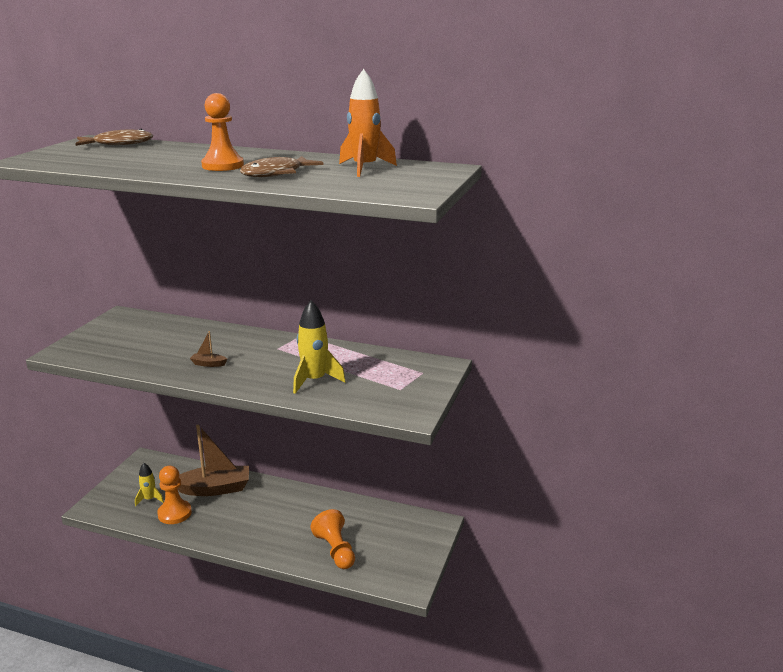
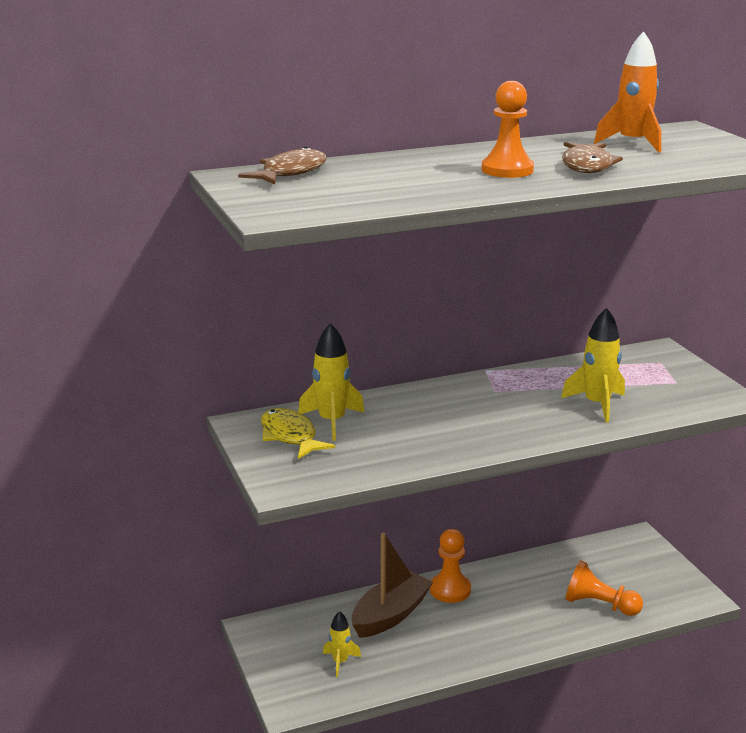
camera: 40 degrees left, 0 degrees up
orange pawn [157,466,192,524] -> orange pawn moved to [430,529,471,603]
brown boat [190,331,227,367] -> none
none -> yellow fish [261,408,335,459]
none -> yellow rocket [298,323,365,441]

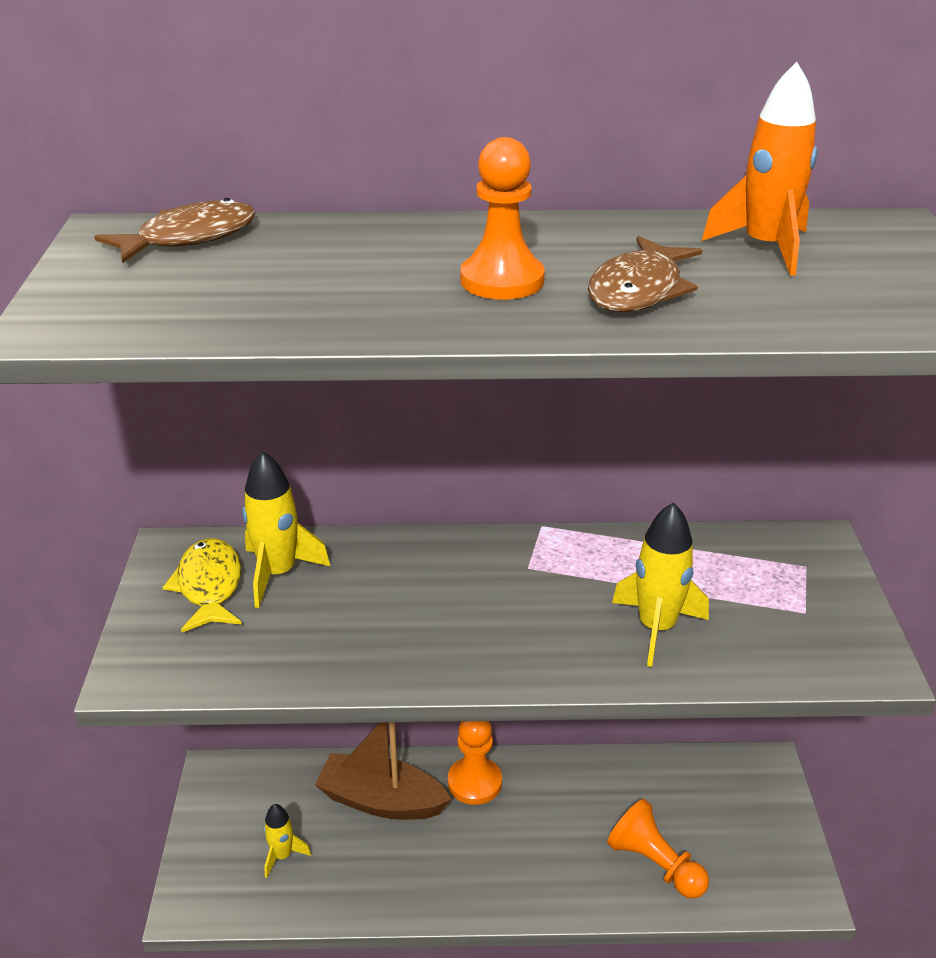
camera: 20 degrees right, 10 degrees up
brown boat [352,533,433,638] -> brown boat turned 135 degrees counterclockwise [315,722,452,820]

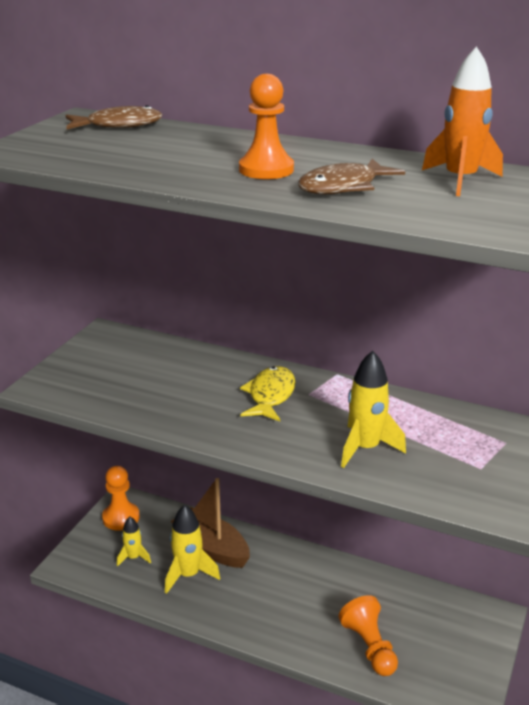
camera: 25 degrees right, 5 degrees down
yellow fish [162,538,241,633] -> yellow fish moved to [240,366,296,421]
yellow rocket [242,451,330,608] -> yellow rocket moved to [165,505,220,594]
orange pawn [448,721,502,805] -> orange pawn moved to [102,466,140,531]

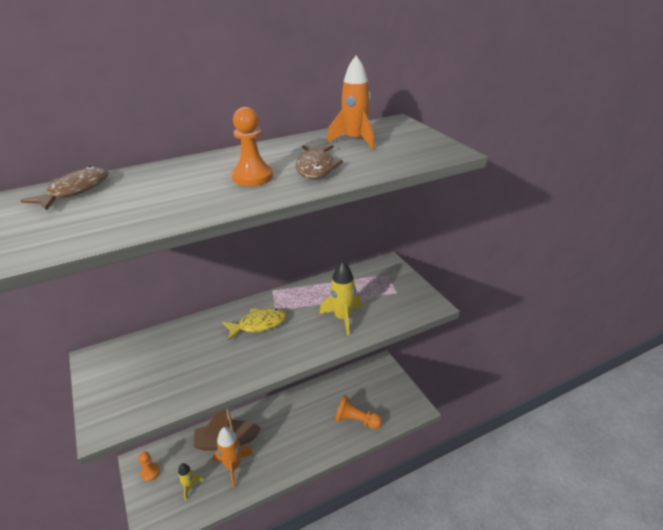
camera: 50 degrees left, 5 degrees up
orange pawn [102,466,140,531] -> orange pawn [139,452,160,481], size x0.65
yellow rocket [165,505,220,594] -> orange rocket [213,427,253,488]
yellow fish [240,366,296,421] -> yellow fish turned 105 degrees clockwise [222,308,287,340]

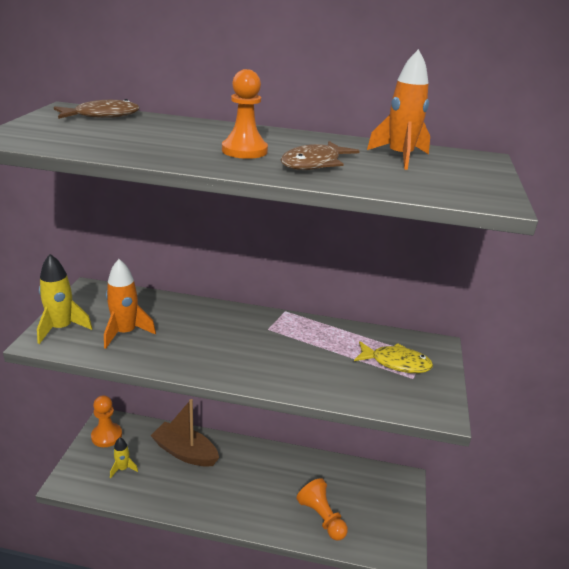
camera: 35 degrees right, 5 degrees down
orange pawn [139,452,160,481] -> orange pawn [91,395,122,447], size x1.55
orange rocket [213,427,253,488] -> orange rocket moved to [104,259,156,349]
yellow fish [222,308,287,340] -> yellow fish moved to [354,341,433,373]
yellow rocket [319,261,362,336] -> yellow rocket moved to [37,254,93,344]

